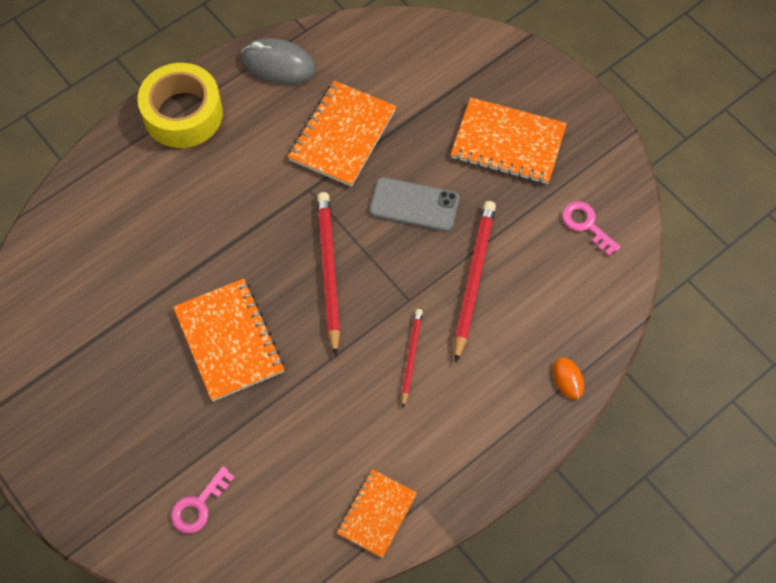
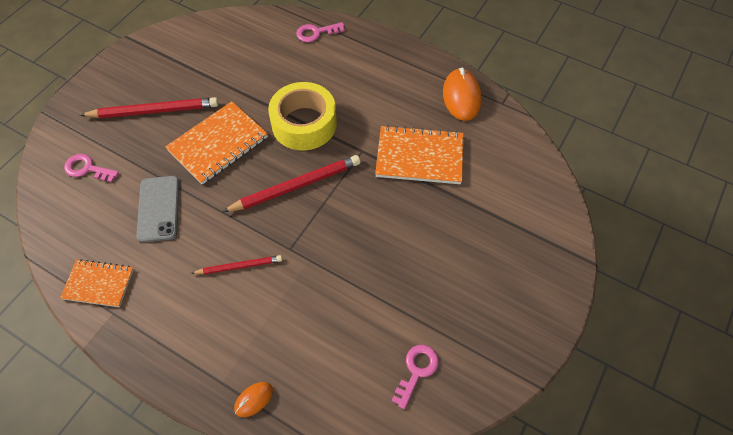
camera: 70 degrees right, 5 degrees down
yellow tape [137,63,223,148] -> yellow tape moved to [268,82,337,150]
grey mouse [241,38,316,85] -> orange mouse [443,68,482,121]
grey phone [369,177,459,232] -> grey phone moved to [136,176,179,243]
orange notebook [451,97,567,184] -> none
red pencil [455,201,496,362] -> red pencil moved to [80,97,218,118]
none -> pink key [296,22,345,42]

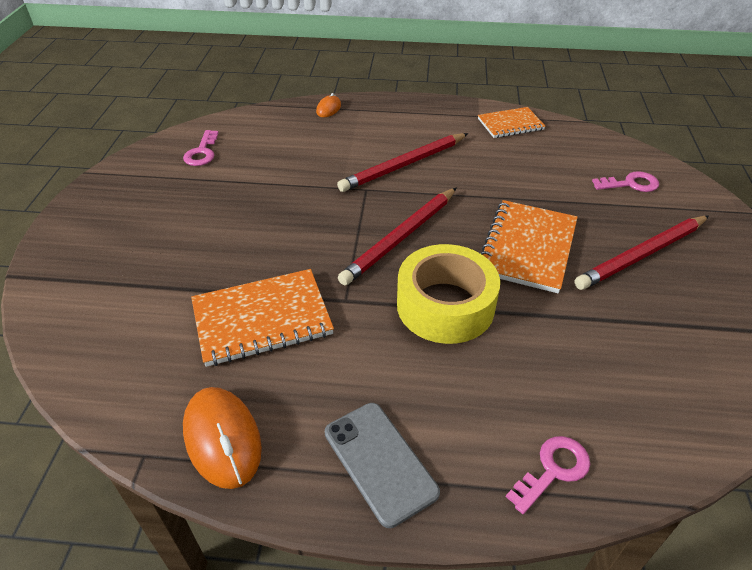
camera: 155 degrees right, 15 degrees down
grey phone [136,176,179,243] -> grey phone moved to [325,403,440,528]
red pencil [191,255,282,274] -> red pencil [337,133,468,192], size x1.74

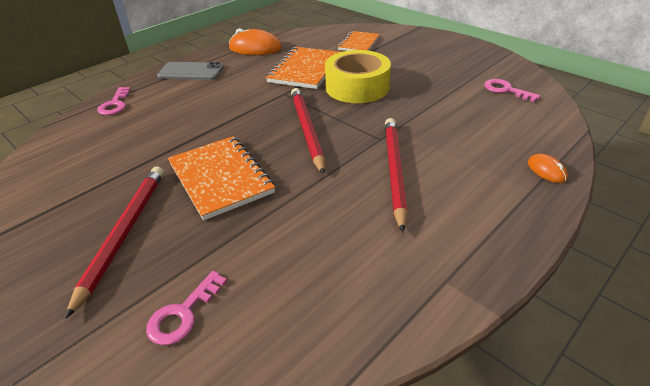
camera: 130 degrees right, 5 degrees down
yellow tape [397,244,500,344] -> yellow tape moved to [325,50,391,103]
orange notebook [478,107,546,138] -> orange notebook moved to [338,31,380,51]

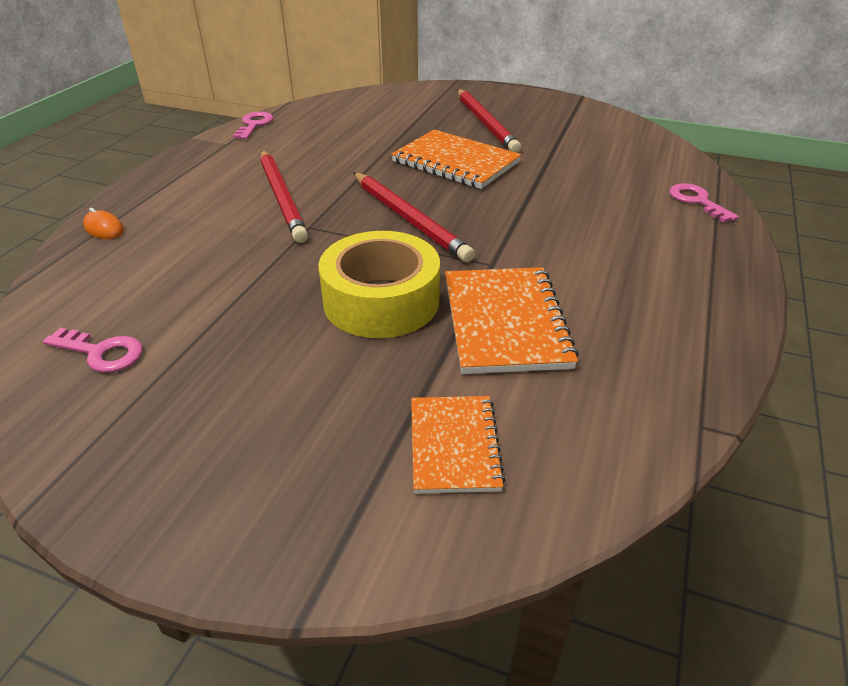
camera: 155 degrees right, 0 degrees up
pink key [146,271,227,345] -> pink key moved to [233,112,273,139]
grey phone [157,62,224,80] -> none
orange mouse [229,28,282,55] -> none

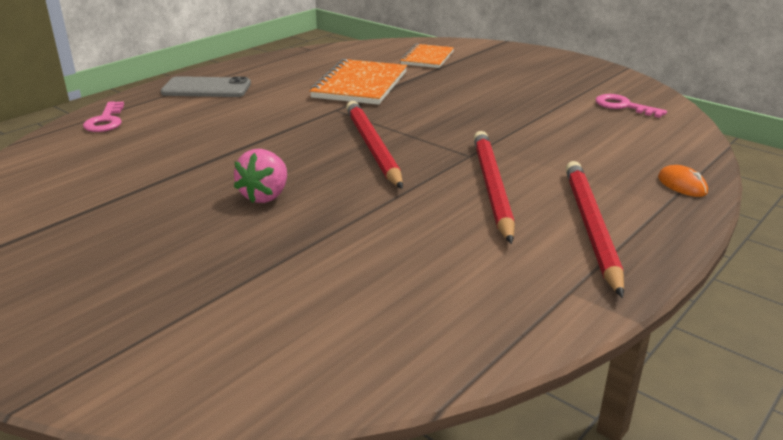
camera: 160 degrees left, 10 degrees down
pink key [233,112,273,139] -> none
yellow tape [319,231,440,338] -> none
orange notebook [391,130,522,189] -> pink strawberry [234,149,287,203]
red pencil [458,89,521,153] -> red pencil moved to [566,161,624,298]
none -> grey phone [160,76,251,97]

